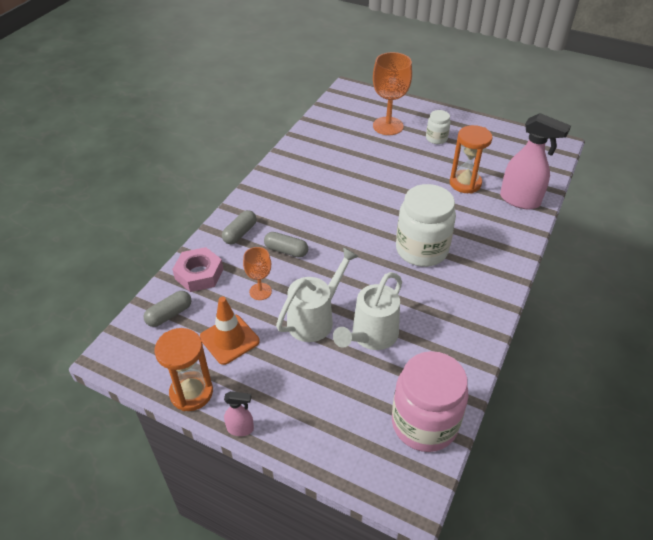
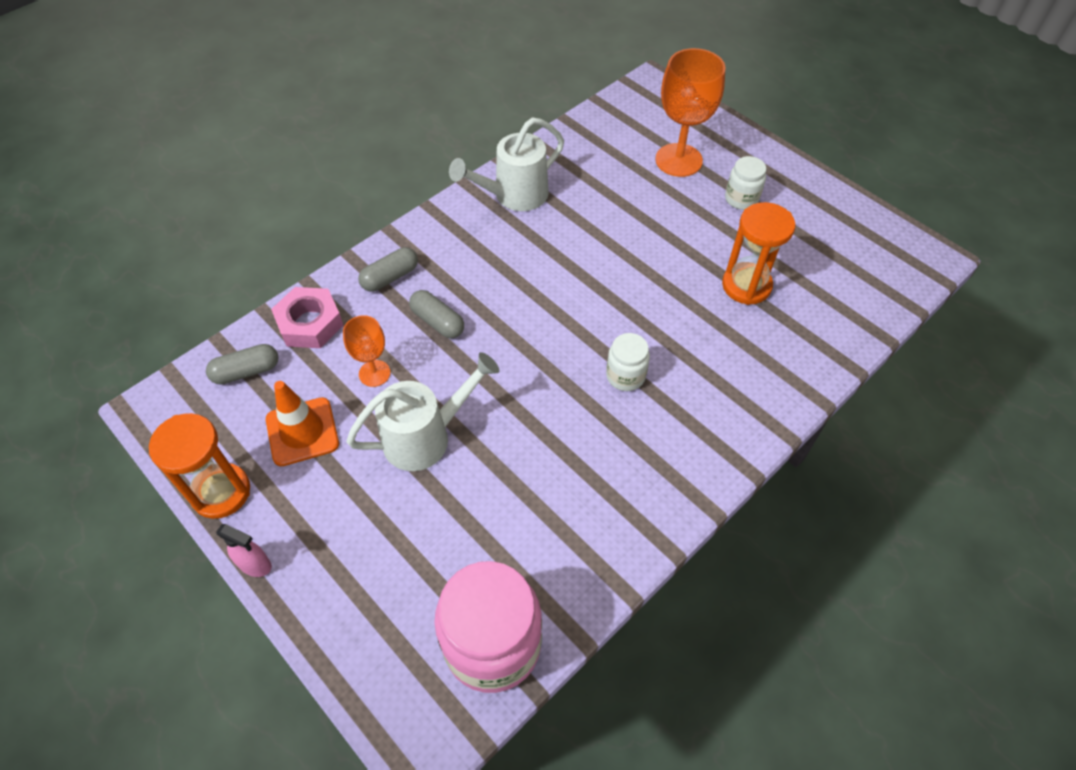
camera: 20 degrees right, 10 degrees up
white watering can [333,272,402,350] -> white watering can moved to [449,118,564,211]
white jar [396,184,456,267] -> white jar [606,333,650,391], size x0.50
pink spray bottle [500,113,571,209] -> none

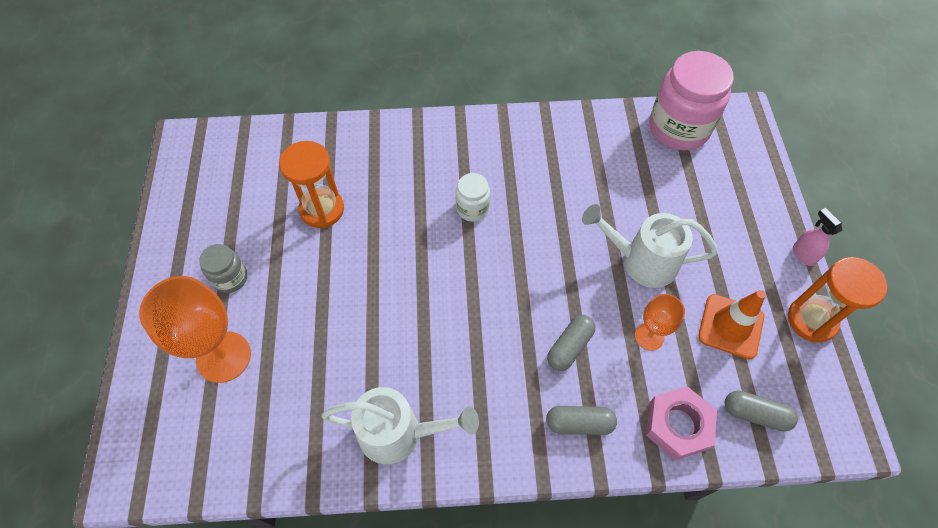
camera: 140 degrees left, 5 degrees up
grey capsule [409,290,464,338] -> grey capsule turned 45 degrees clockwise [547,315,596,371]
white jar [725,156,766,210] -> grey jar [199,244,247,293]

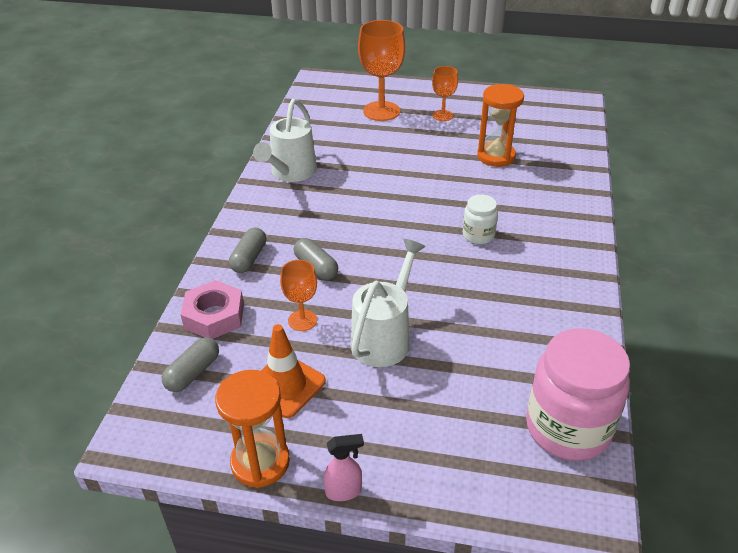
camera: 105 degrees right, 20 degrees down
grey jar [199,244,247,293] -> orange goblet [432,66,458,121]

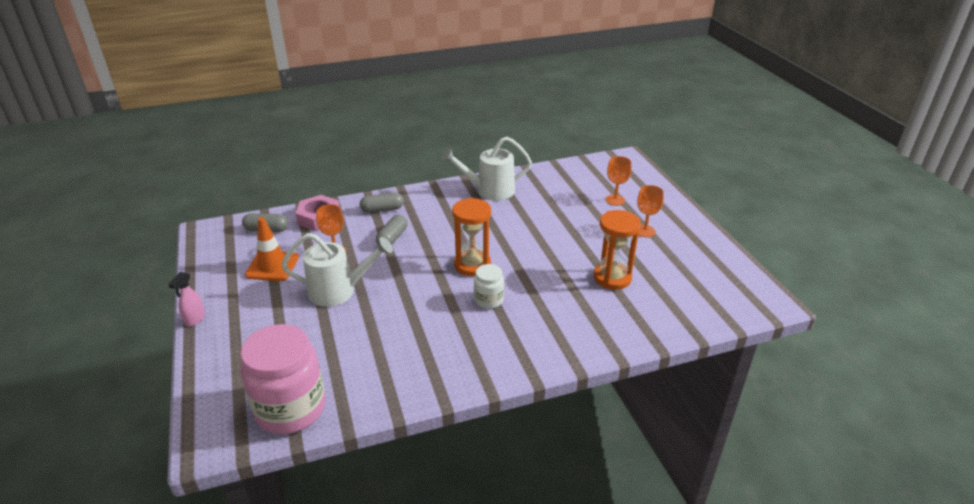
camera: 60 degrees right, 5 degrees down
orange hourglass [215,370,290,488] -> orange hourglass moved to [452,198,491,276]
pink spray bottle [323,434,364,501] -> pink spray bottle turned 60 degrees clockwise [168,272,205,326]
orange goblet [358,20,405,121] -> orange goblet [606,156,632,206], size x0.56

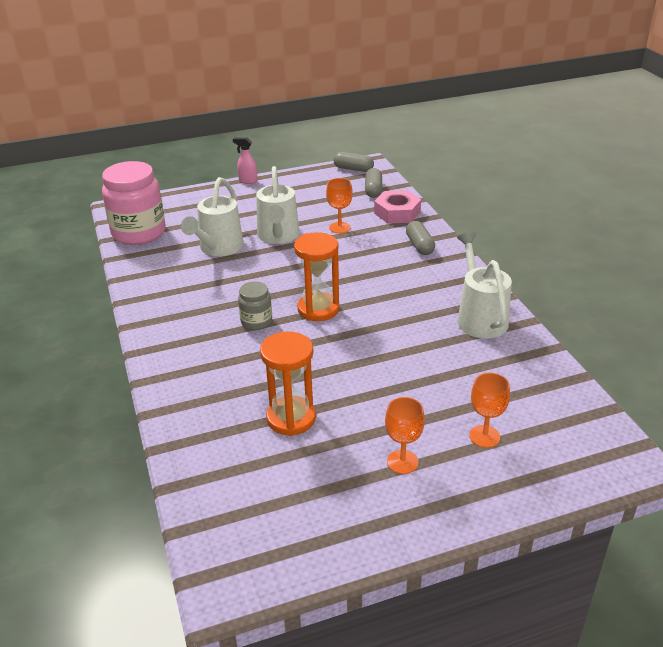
camera: 90 degrees right, 0 degrees up
orange traffic cone [245,217,299,281] -> none
grey capsule [376,215,408,245] -> grey capsule moved to [333,152,374,172]
white jar [474,264,504,309] -> grey jar [238,281,272,330]
none -> white watering can [181,177,244,256]

